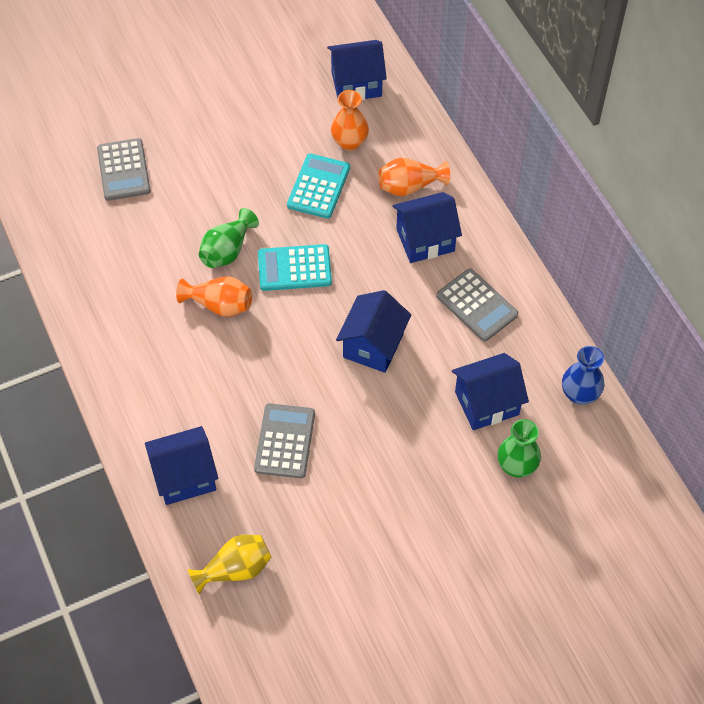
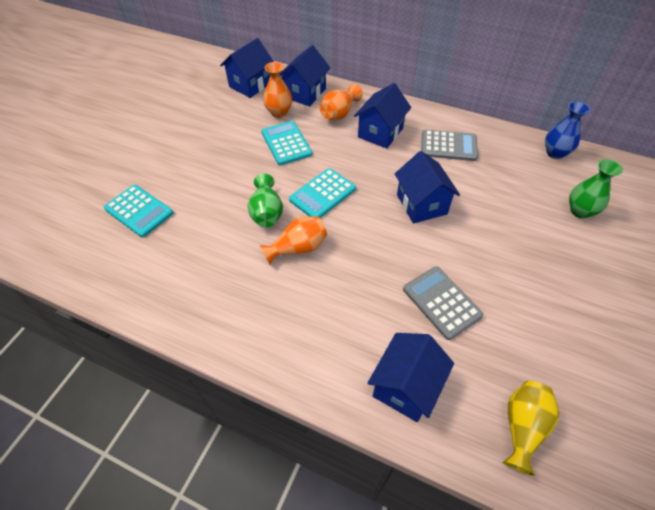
camera: 40 degrees left, 5 degrees down
grey calculator [97,138,151,201] -> turquoise calculator [104,185,173,237]
blue house [452,353,529,430] -> blue house moved to [280,45,330,107]

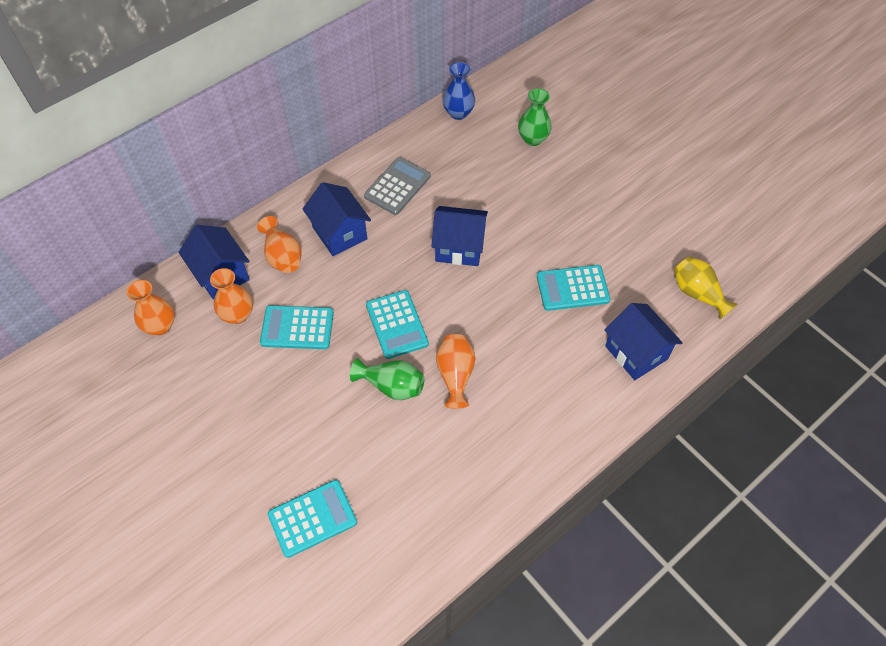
camera: 65 degrees left, 5 degrees up
blue house [220,38,274,98] -> orange vase [127,280,175,335]
grey calculator [403,266,483,340] -> turquoise calculator [537,265,610,311]

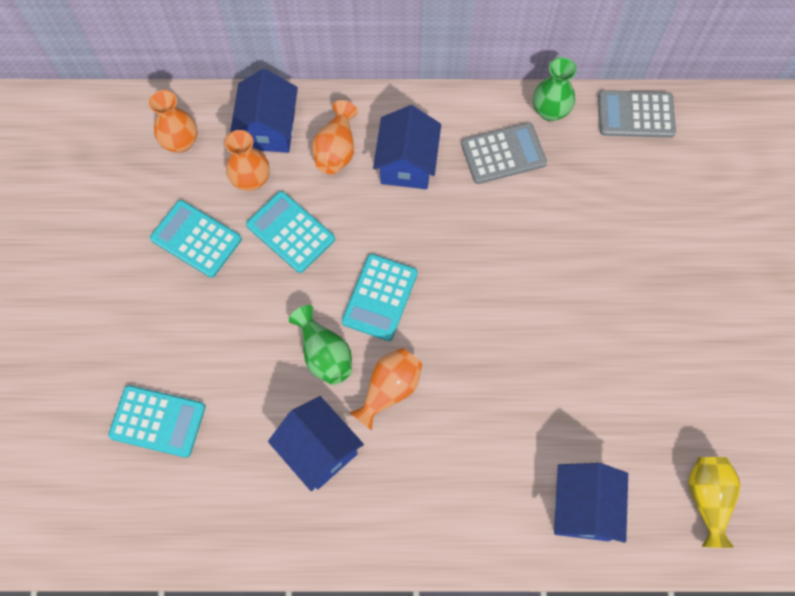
camera: 40 degrees right, 10 degrees up
blue house [431,206,488,266] -> blue house moved to [268,396,364,491]
blue vase [443,62,475,120] -> grey calculator [598,90,676,138]
green vase [518,88,552,146] -> green vase moved to [533,57,577,121]
turquoise calculator [537,265,610,311] -> turquoise calculator moved to [150,200,242,278]

